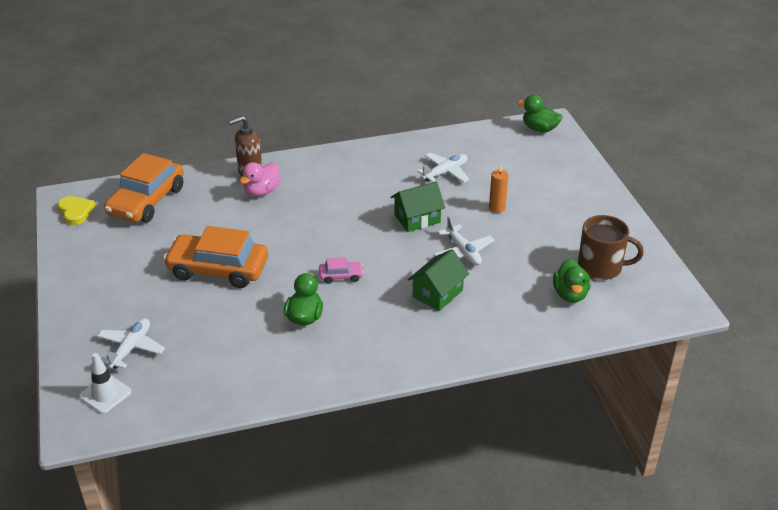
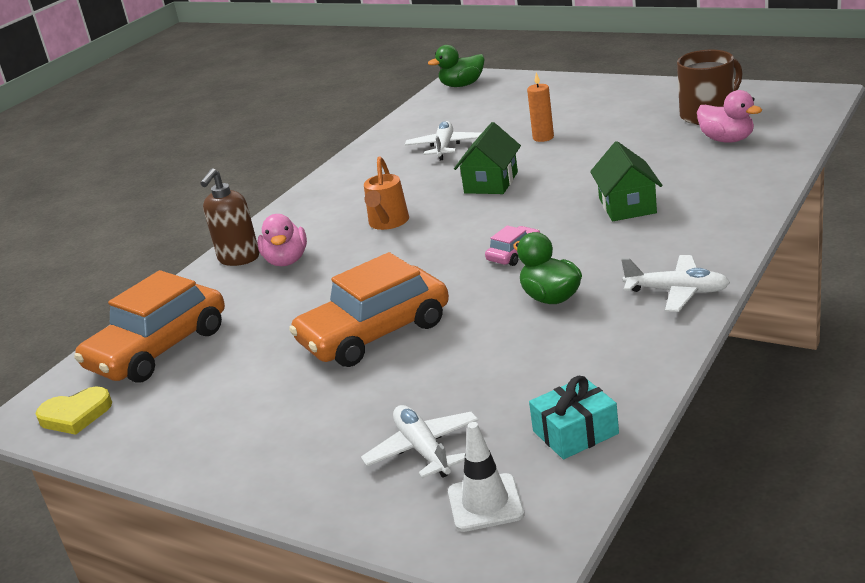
camera: 40 degrees left, 10 degrees down
yellow heart [57,196,95,225] -> yellow heart turned 150 degrees clockwise [35,387,112,435]
orange car [104,153,184,223] -> orange car turned 60 degrees clockwise [74,270,225,383]
white plane [434,216,494,265] -> white plane moved to [621,255,730,312]
green duck [553,259,591,303] -> pink duck [697,90,762,143]
none -> orange watering can [364,156,409,230]
none -> turquoise gift [529,376,619,459]

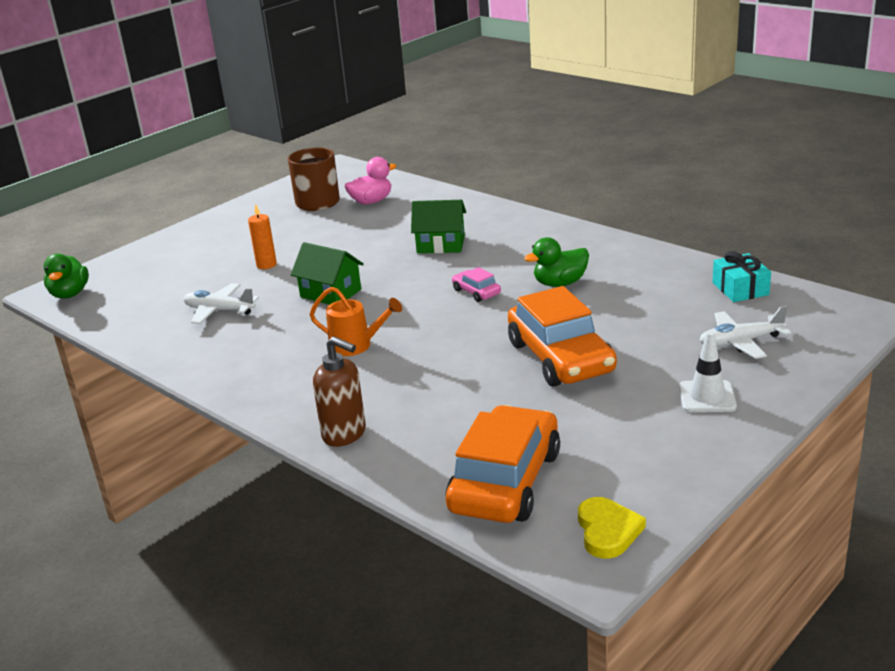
camera: 80 degrees left, 0 degrees up
orange car [74,270,225,383] -> orange car turned 120 degrees counterclockwise [445,405,560,523]
pink duck [257,214,307,266] -> none
white traffic cone [448,422,525,532] -> white traffic cone moved to [679,331,737,412]
white plane [621,255,730,312] -> none

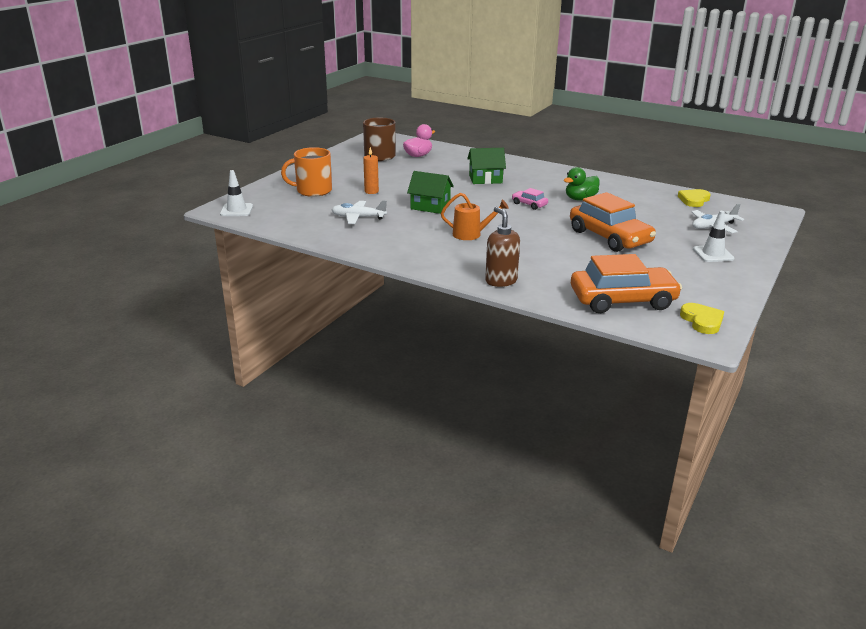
camera: 15 degrees left, 0 degrees up
green duck [44,254,89,299] -> white traffic cone [220,170,253,216]
brown soap dispenser [313,336,366,447] -> brown soap dispenser turned 135 degrees counterclockwise [485,207,520,287]
orange car [445,405,560,523] -> orange car turned 75 degrees clockwise [571,254,682,313]
turquoise gift [712,251,771,302] -> yellow heart [678,189,711,207]
none -> orange mug [281,147,332,197]

